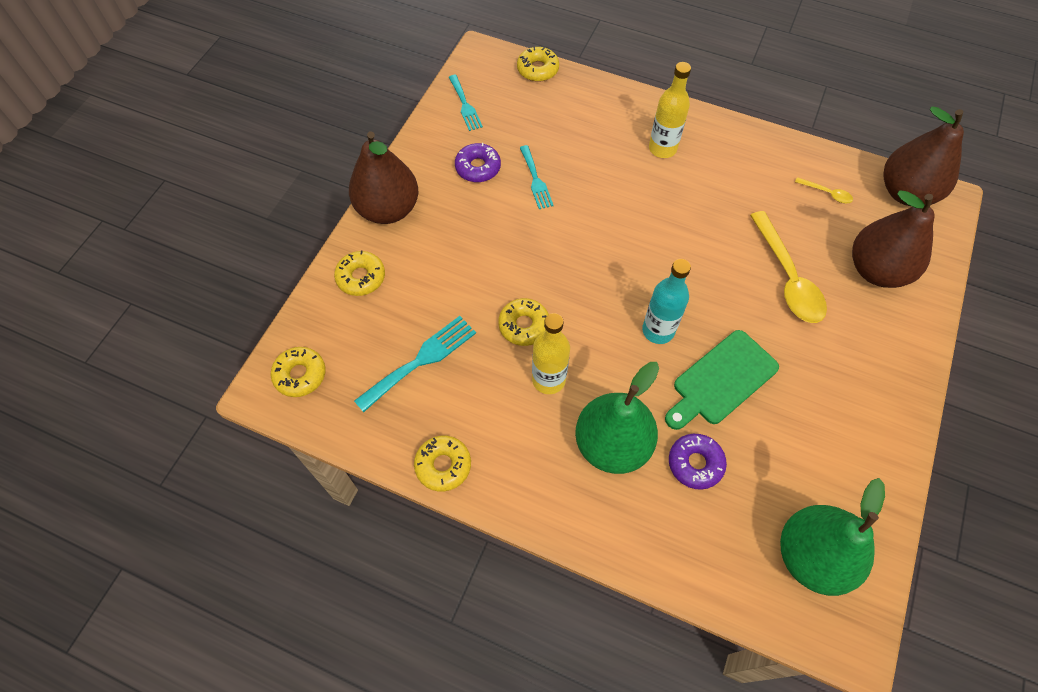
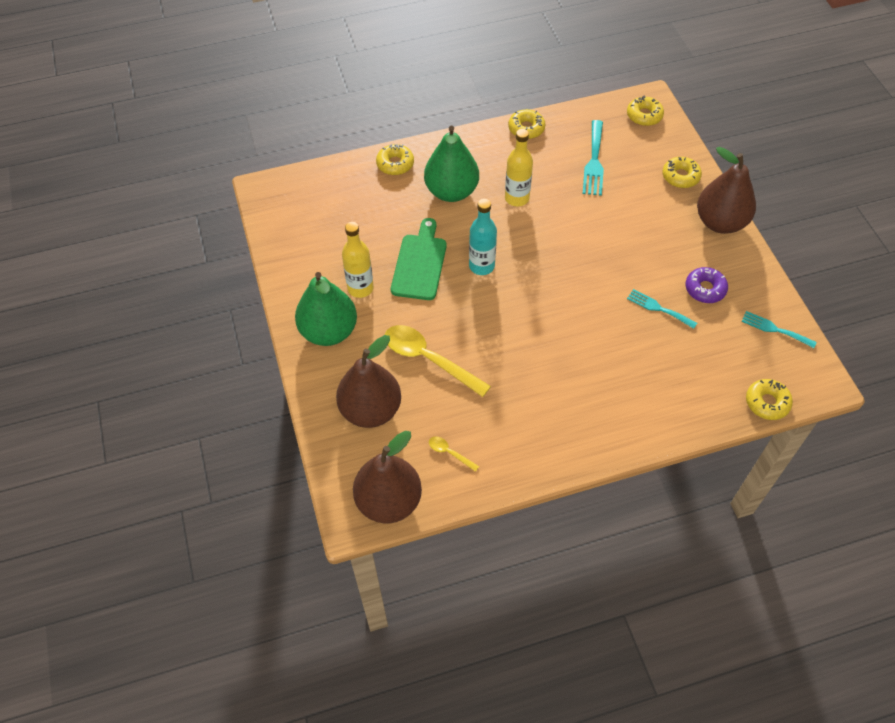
camera: 140 degrees right, 5 degrees down
yellow donut [498,298,549,346] -> yellow donut moved to [376,144,414,175]
yellow bottle [649,62,691,158] -> yellow bottle moved to [342,222,374,298]
purple donut [669,434,727,490] -> none
green pear [780,478,885,596] -> green pear moved to [295,272,357,346]
yellow spoon [795,177,853,203] -> yellow spoon turned 45 degrees clockwise [429,436,479,472]

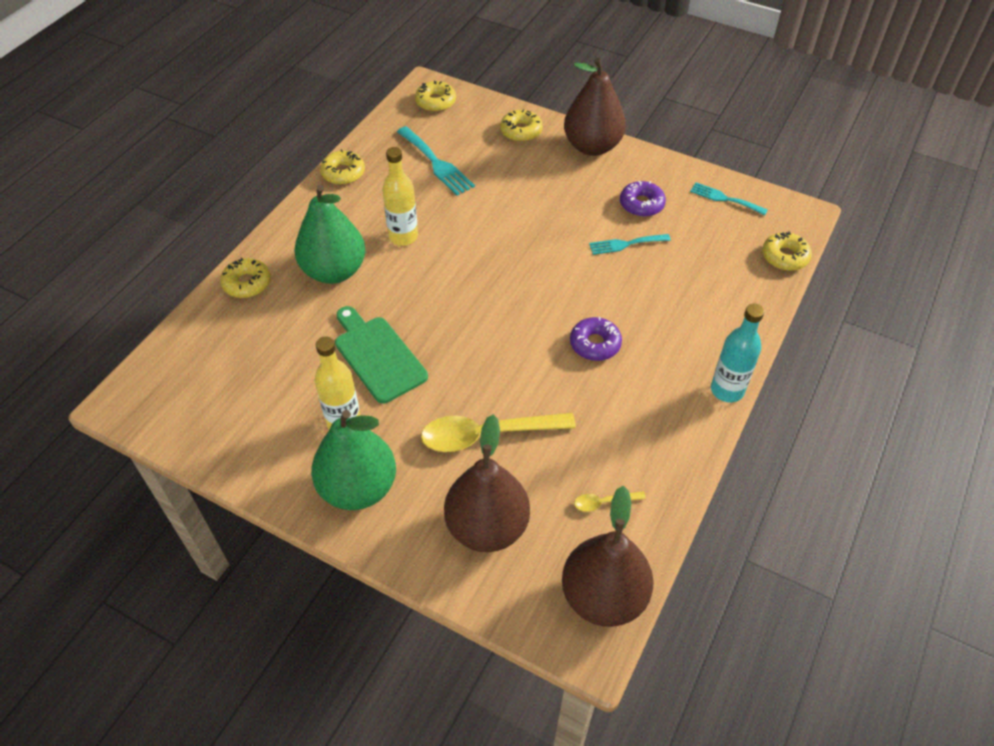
camera: 45 degrees left, 5 degrees down
turquoise bottle [469,199,497,275] -> turquoise bottle moved to [711,304,764,402]
turquoise fork [741,311,817,348] -> turquoise fork turned 45 degrees clockwise [690,182,768,215]
none -> purple donut [570,317,622,361]

